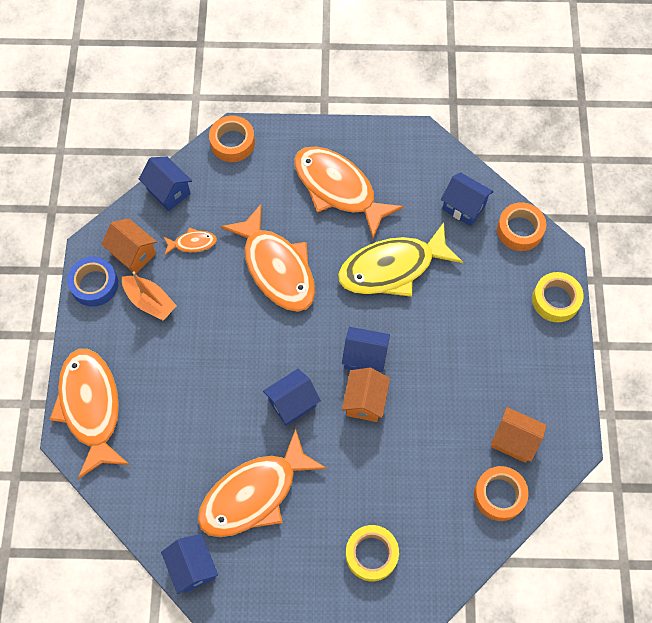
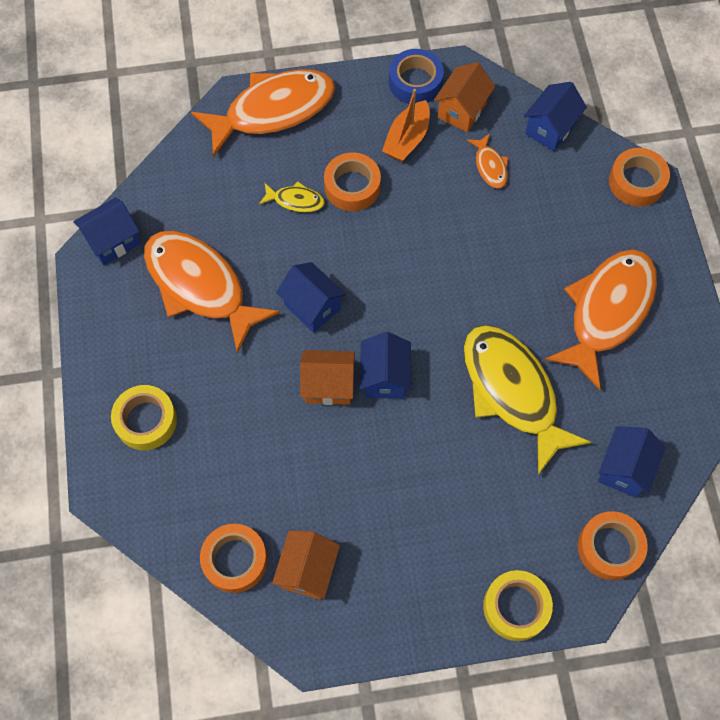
camera: 80 degrees right, 0 degrees up
orange fish [221,204,315,312] -> none
none -> yellow fish [259,181,325,213]
none -> orange tape [324,152,381,211]

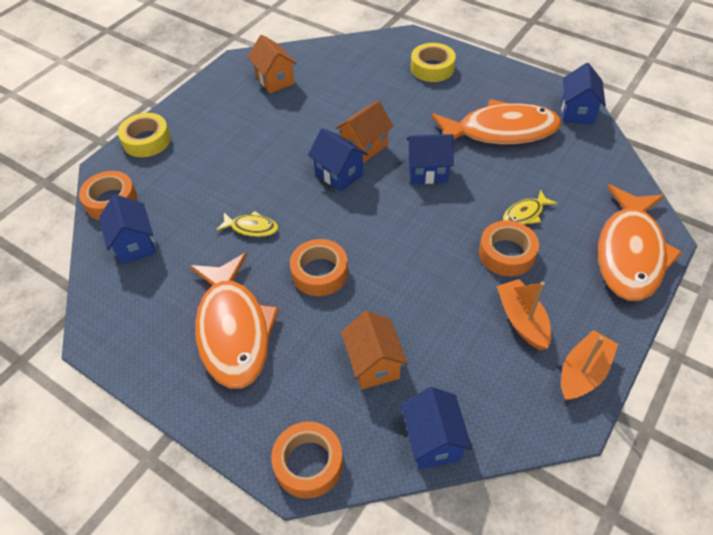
camera: 135 degrees right, 15 degrees down
orange tape [200,524,268,593] -> orange tape moved to [290,239,348,296]
blue tape [389,49,444,104] -> orange boat [561,330,618,401]
orange house [434,62,495,132] -> orange house moved to [341,311,408,389]
yellow fish [464,325,591,475] -> yellow fish [216,211,278,237], size x0.44
orange fish [467,134,508,188] -> none

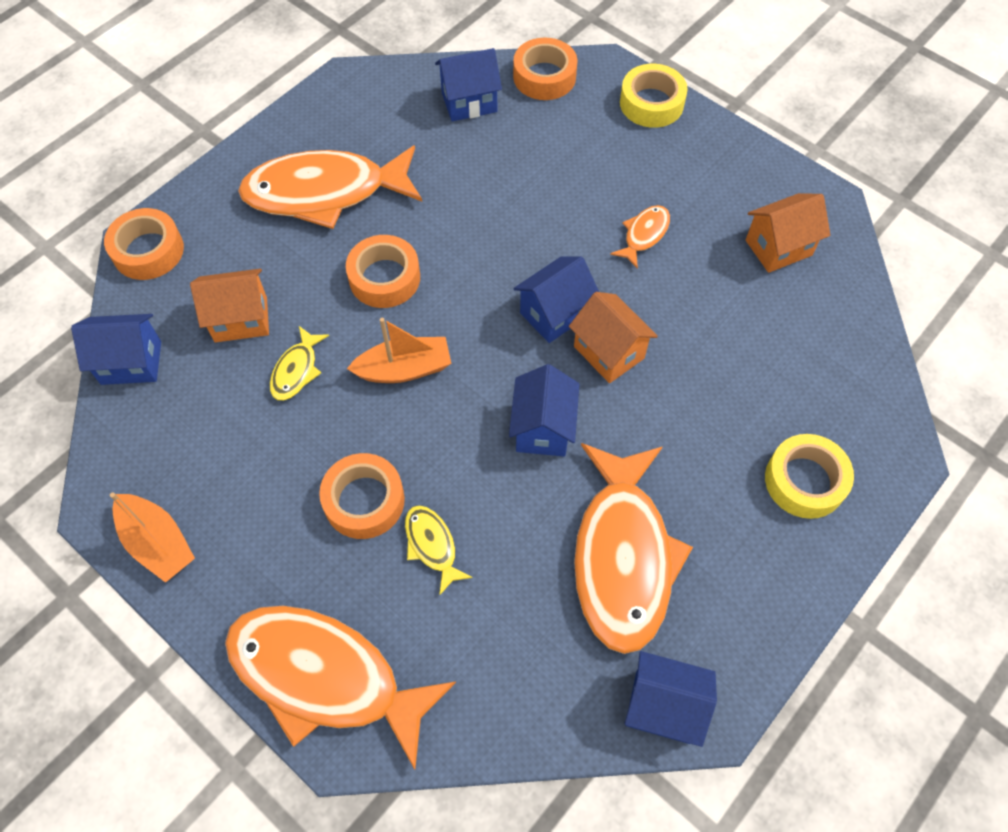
camera: 95 degrees right, 10 degrees up
yellow fish [216,211,278,237] -> yellow fish moved to [270,326,329,401]
orange boat [497,279,551,350] -> orange boat moved to [347,318,451,383]
none -> orange fish [610,205,670,269]

